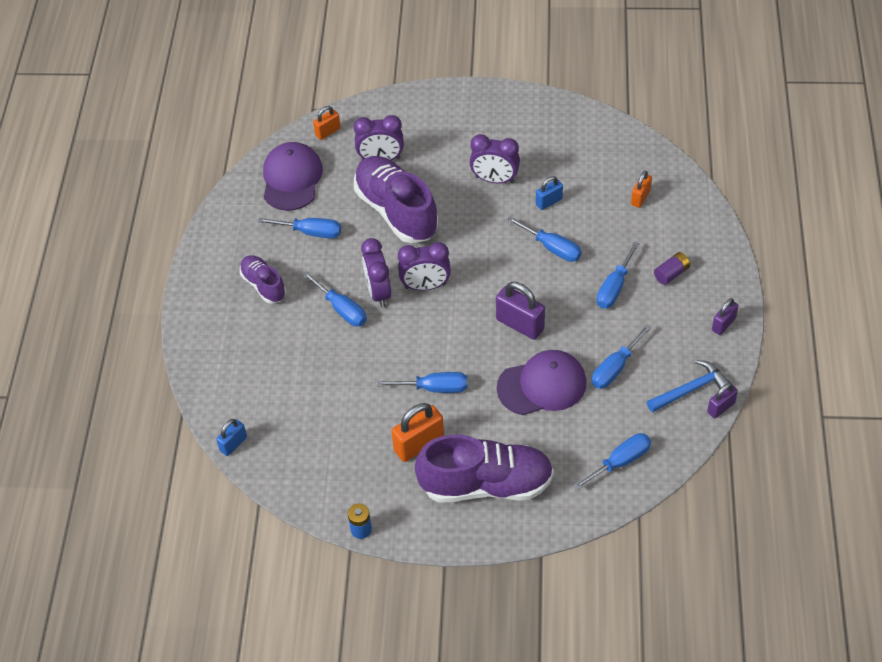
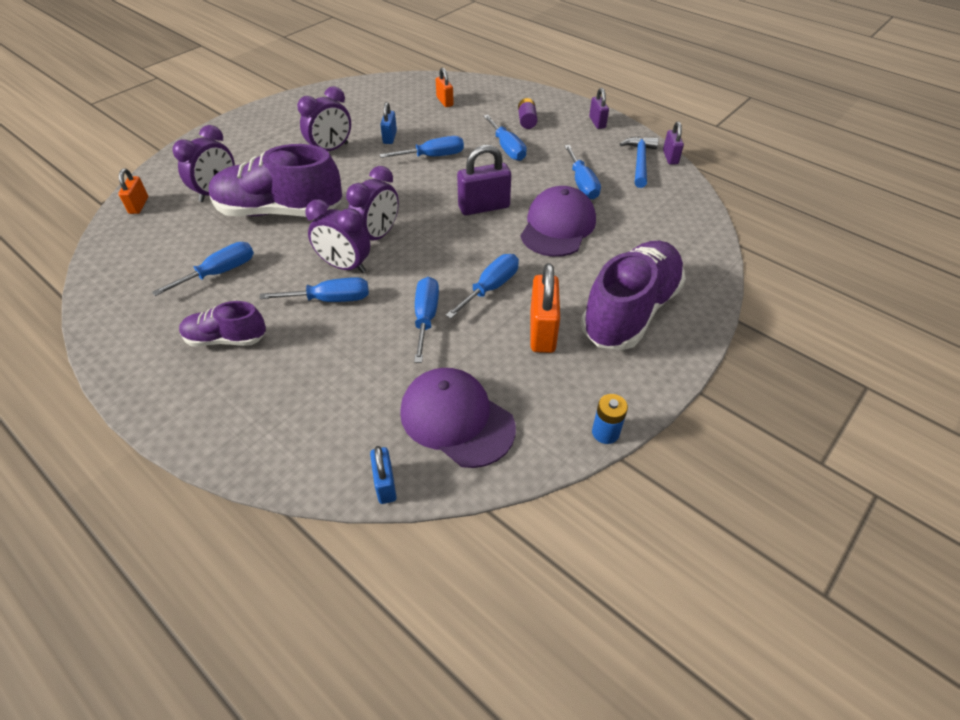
camera: 55 degrees left, 5 degrees down
purple cap [263,142,323,211] -> purple cap moved to [400,368,516,468]
blue screwdriver [572,433,651,490] -> blue screwdriver moved to [414,277,439,363]

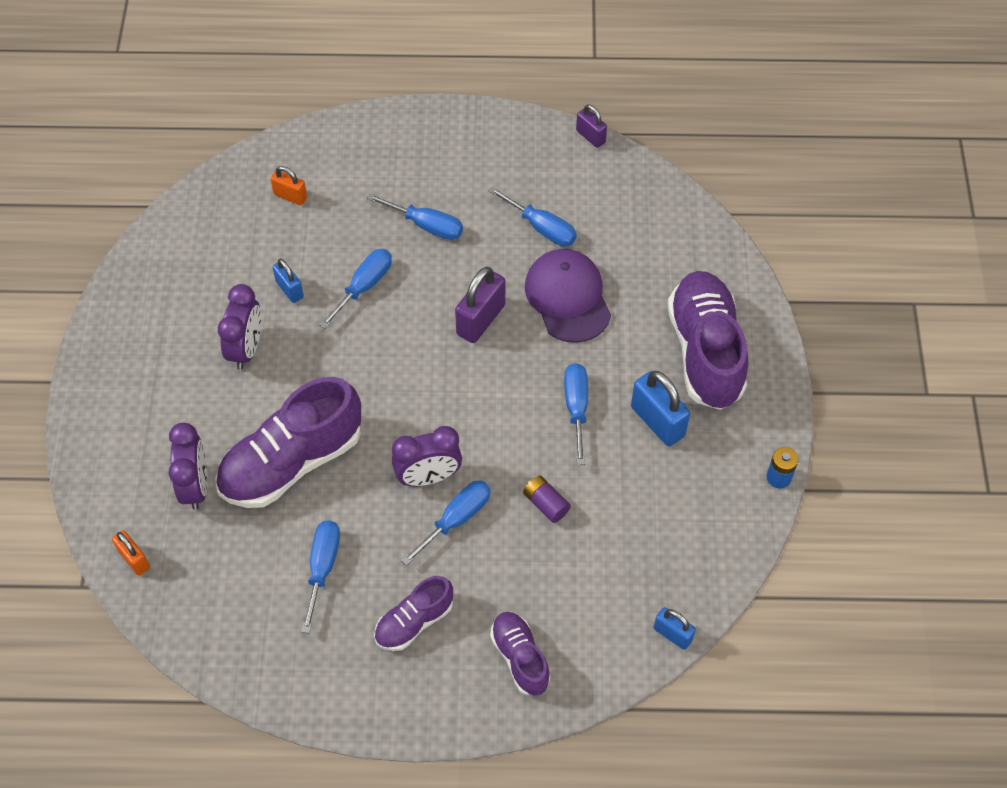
camera: 40 degrees left, 10 degrees up
purple clock [346,166,399,241] -> none
purple cap [400,368,516,468] -> none
blue screwdriver [414,277,439,363] -> none
purple battery [518,98,538,129] -> purple battery moved to [523,476,571,523]
orange padlock [531,263,560,353] -> blue padlock [631,371,690,446]
purple padlock [589,88,609,129] -> none
blue hammer [620,136,659,188] -> none
none -> purple shoe [490,612,550,696]

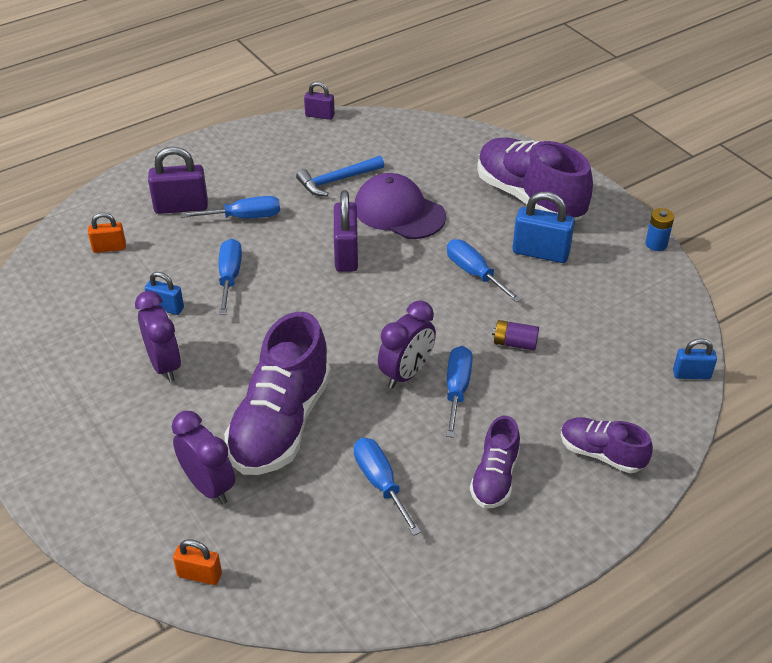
camera: 35 degrees left, 15 degrees down
blue screwdriver [489,186,577,247] -> blue hammer [296,156,384,196]
none -> purple padlock [148,147,208,214]

